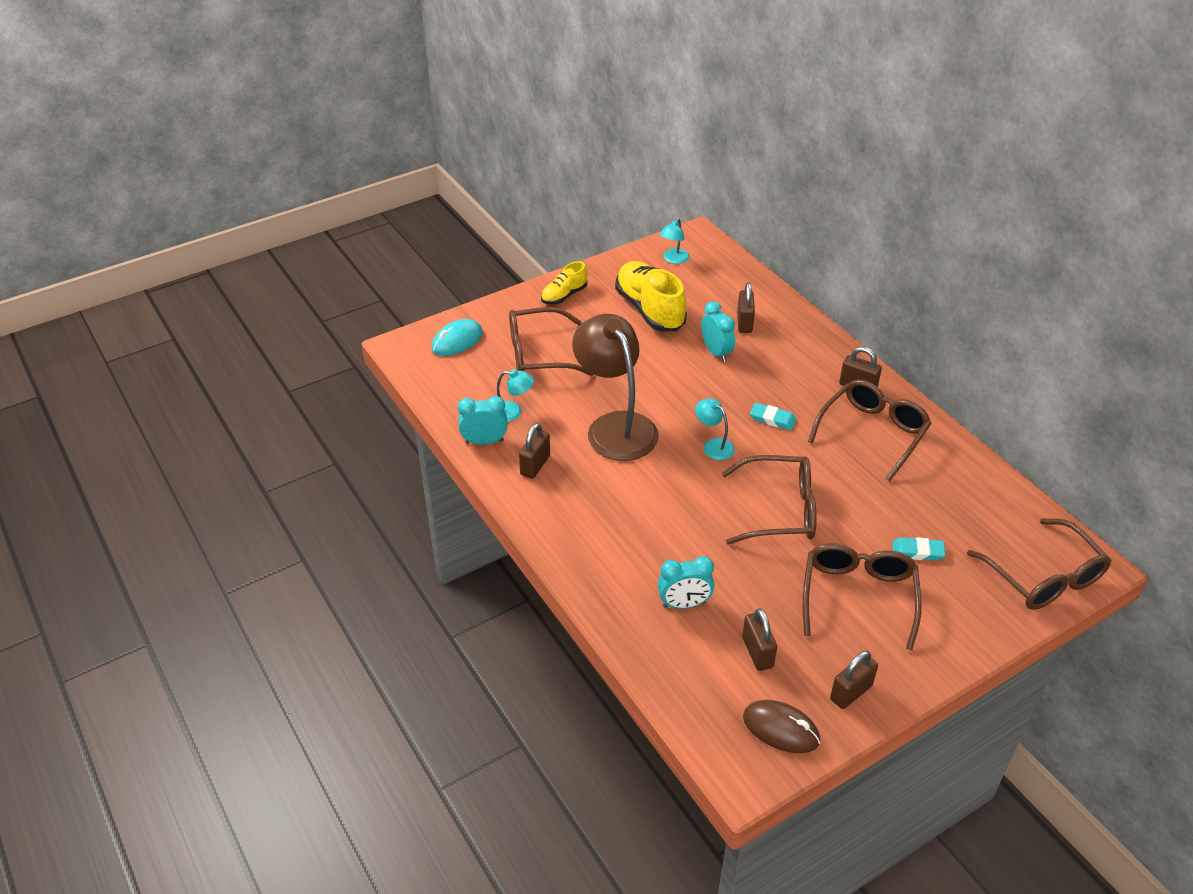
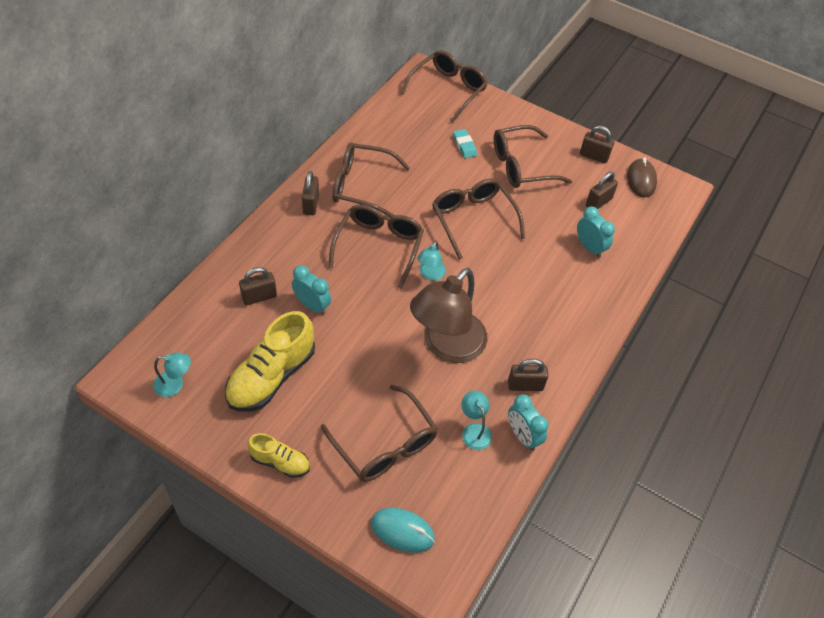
camera: 120 degrees left, 10 degrees up
turquoise clock [701,301,735,362] -> turquoise clock turned 90 degrees clockwise [292,265,331,315]
turquoise eraser [750,403,797,430] -> brown glasses [328,204,424,289]

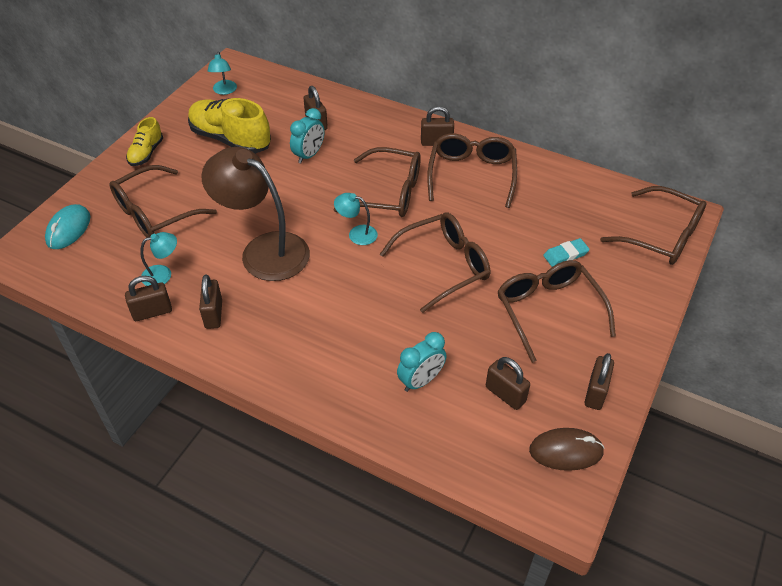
camera: 90 degrees right, 5 degrees down
turquoise clock [508,395,548,451] -> brown padlock [125,276,172,321]

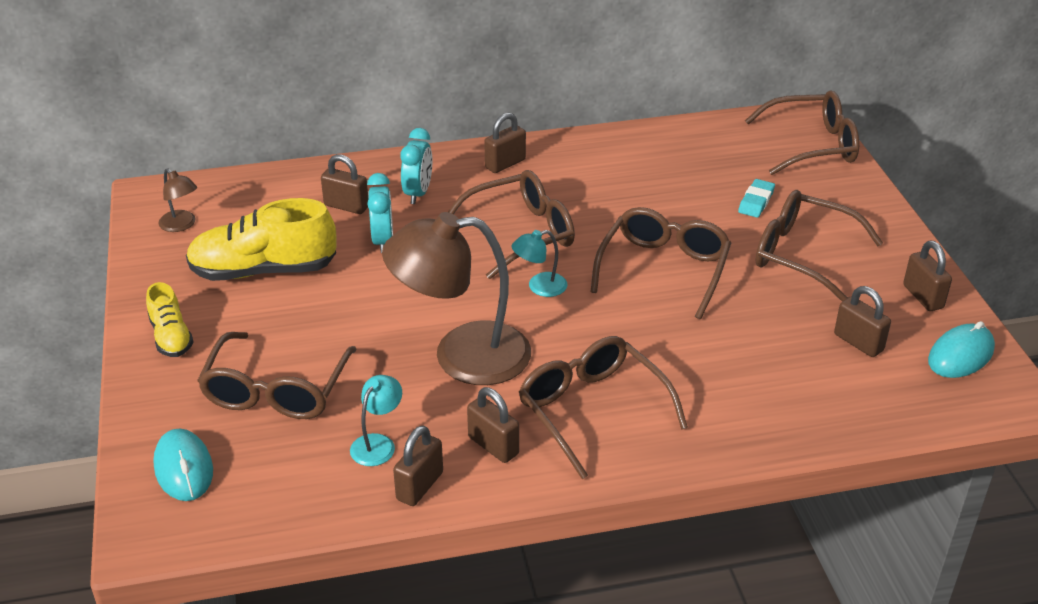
camera: 40 degrees left, 10 degrees down
turquoise lamp [207,51,237,95] -> brown lamp [158,168,197,232]
turquoise clock [397,332,446,392] -> turquoise clock moved to [400,128,432,204]
brown glasses [427,133,517,208] -> brown glasses moved to [519,336,688,479]
brown padlock [486,357,530,410] -> brown padlock turned 45 degrees clockwise [834,286,891,357]
brown mouse [529,428,605,471] -> turquoise mouse [928,321,995,378]

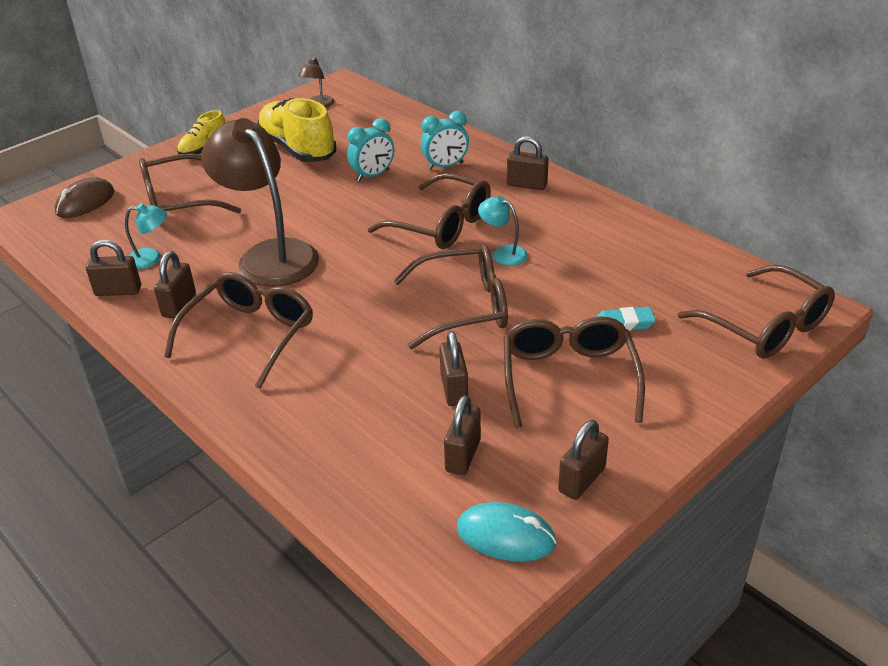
camera: 60 degrees right, 0 degrees up
turquoise mouse [153,428,213,501] -> brown mouse [55,178,114,218]
brown padlock [321,154,368,214] -> brown padlock moved to [439,331,468,406]
turquoise lamp [511,230,567,297] -> turquoise lamp moved to [478,196,528,266]

